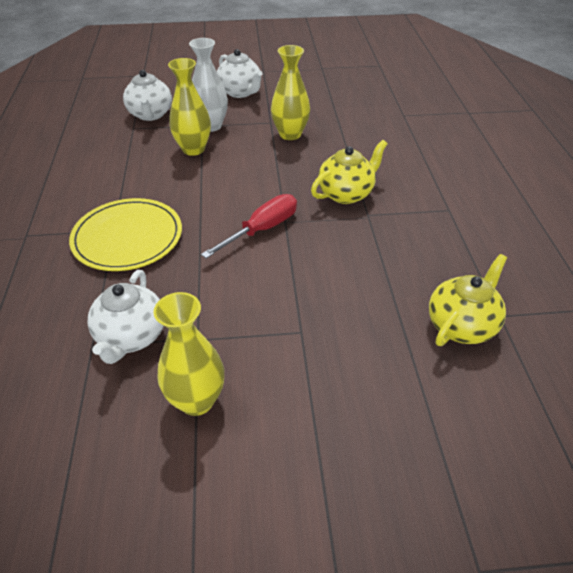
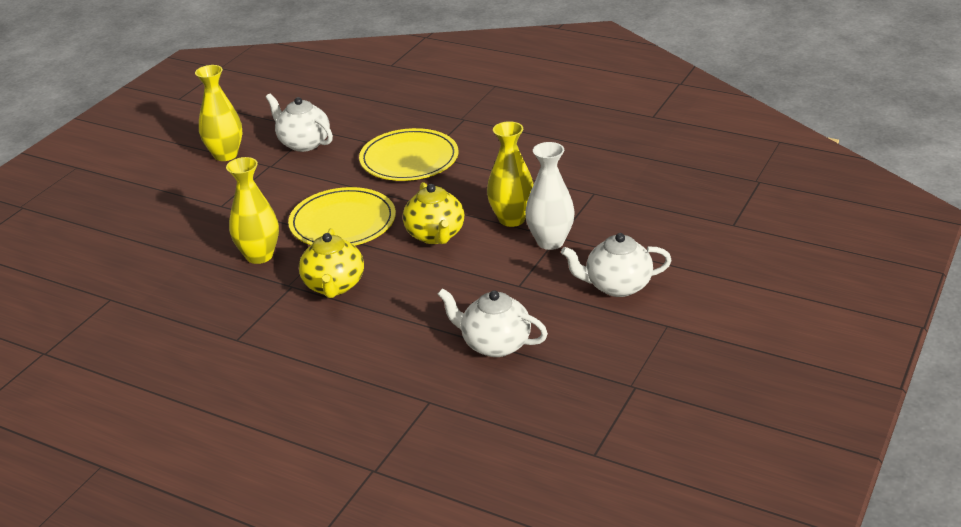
camera: 125 degrees right, 10 degrees down
white teapot [123,70,172,121] -> white teapot moved to [438,288,548,357]
red screwdriver [201,194,297,259] -> yellow plate [288,187,396,246]
yellow vase [271,45,310,140] -> yellow vase moved to [226,157,279,264]
yellow teapot [429,254,507,346] -> yellow teapot moved to [403,182,464,244]

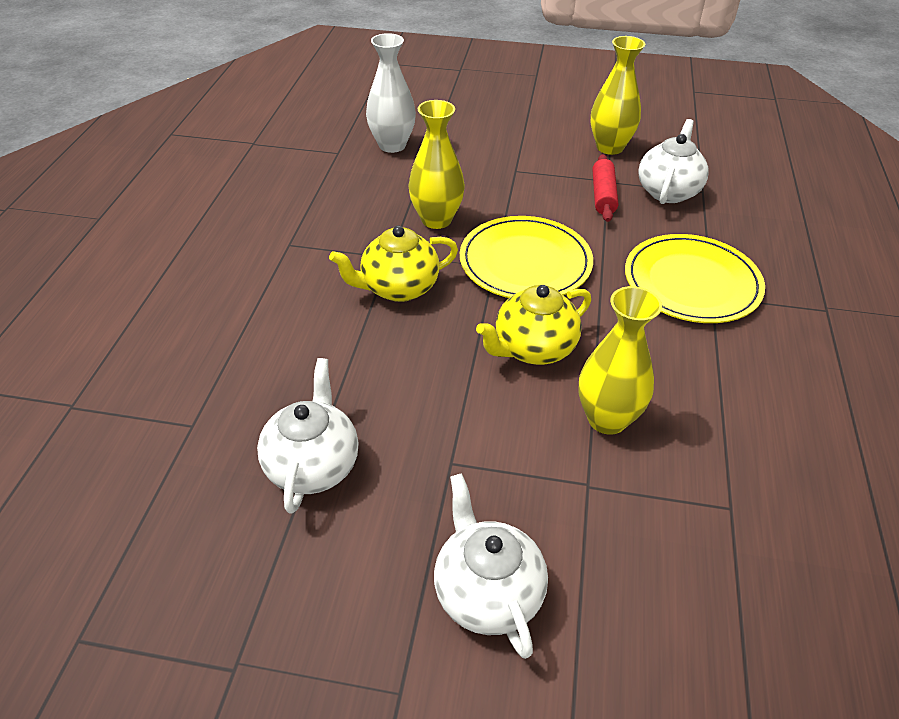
camera: 70 degrees right, 10 degrees up
white vase [525,142,575,250] -> white vase moved to [366,33,416,153]
none -> red rolling pin [592,154,618,222]

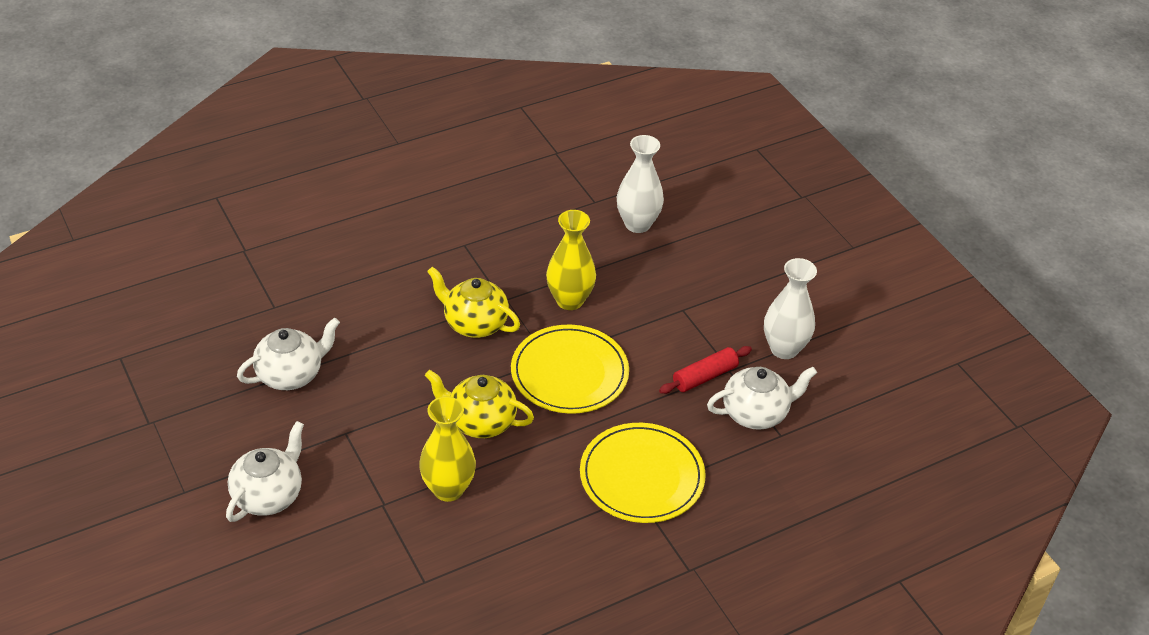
camera: 50 degrees right, 0 degrees up
yellow vase [591,36,645,155] -> white vase [764,258,817,359]

